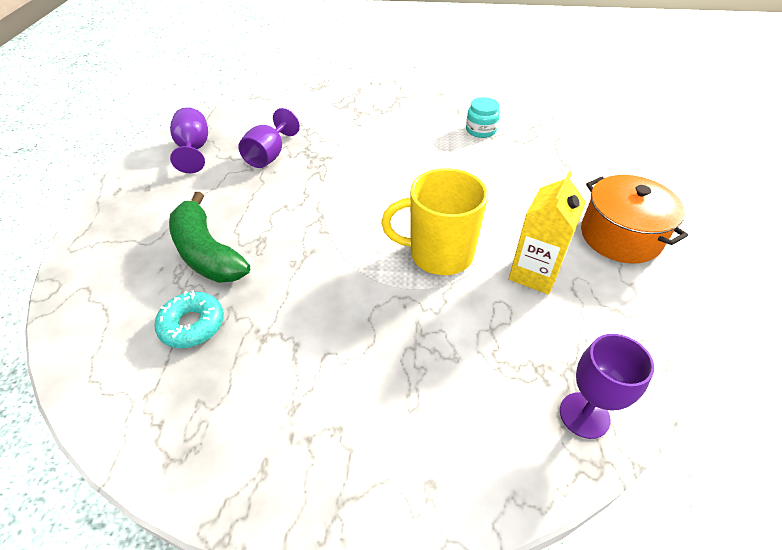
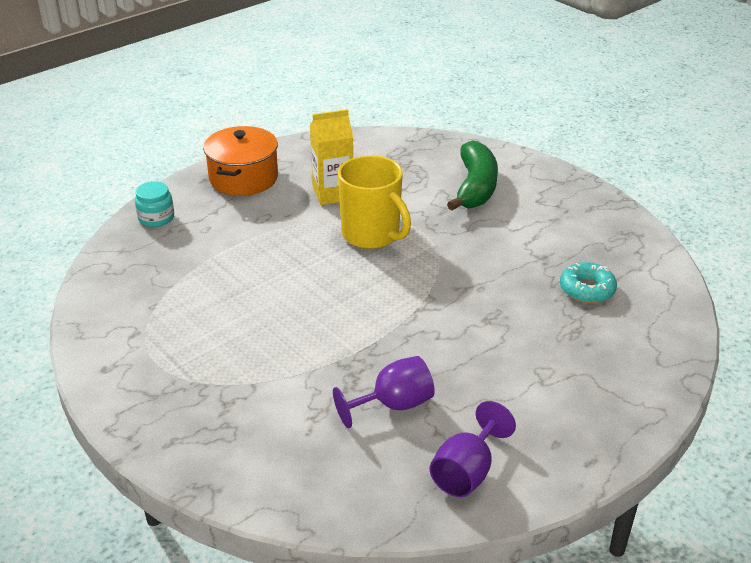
camera: 135 degrees left, 10 degrees down
green banana [169,192,250,283] -> green banana moved to [447,140,498,211]
turquoise jar [466,97,500,138] -> turquoise jar moved to [135,181,174,227]
purple goblet [560,334,654,439] -> none

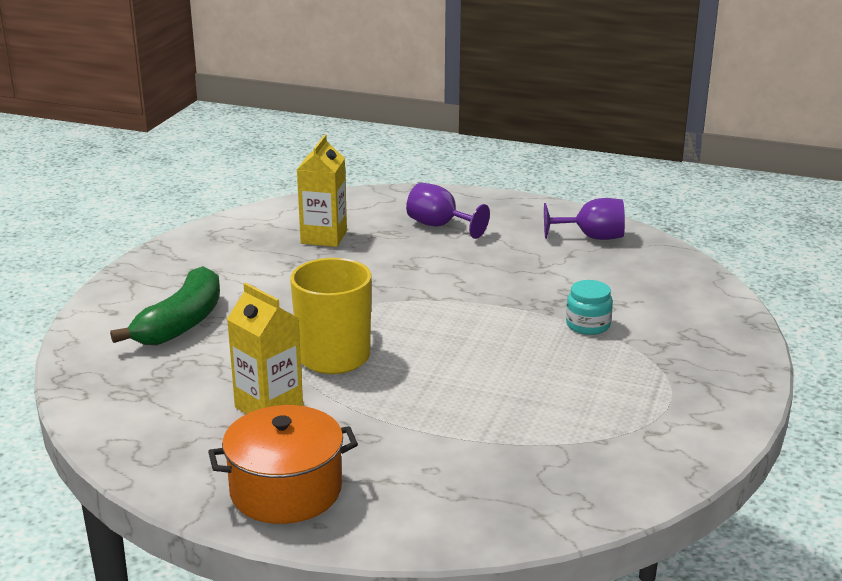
camera: 120 degrees left, 10 degrees down
turquoise jar [135,181,174,227] -> turquoise jar moved to [566,280,613,335]
purple goblet [333,356,435,428] -> purple goblet moved to [406,182,490,239]
green banana [447,140,498,211] -> green banana turned 135 degrees clockwise [110,266,220,345]
turquoise donut [560,262,617,303] -> yellow carton [297,135,347,247]

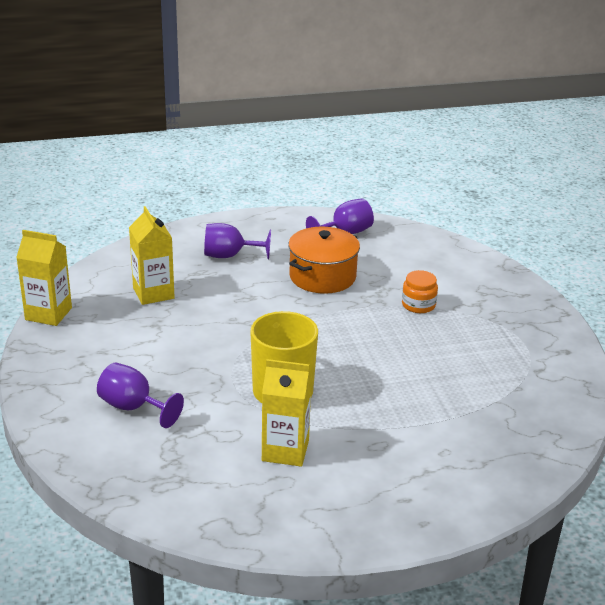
camera: 35 degrees left, 5 degrees up
green banana [110,266,220,345] -> purple goblet [97,362,184,428]
orange pot [208,405,358,524] -> orange pot moved to [288,227,360,294]
turquoise jar [566,280,613,335] -> orange jar [402,270,438,313]
none -> yellow carton [16,230,72,326]

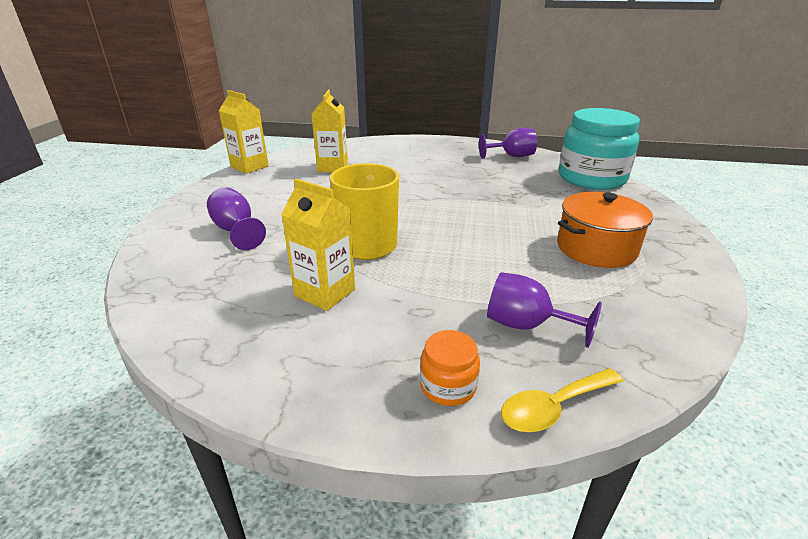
camera: 25 degrees right, 0 degrees up
purple goblet [204,223,271,259] -> purple goblet moved to [487,272,602,348]
orange pot [288,227,360,294] -> orange pot moved to [557,192,653,268]
orange jar [402,270,438,313] -> orange jar moved to [420,330,480,406]
none -> yellow spoon [501,368,623,432]
none -> turquoise jar [559,108,640,190]

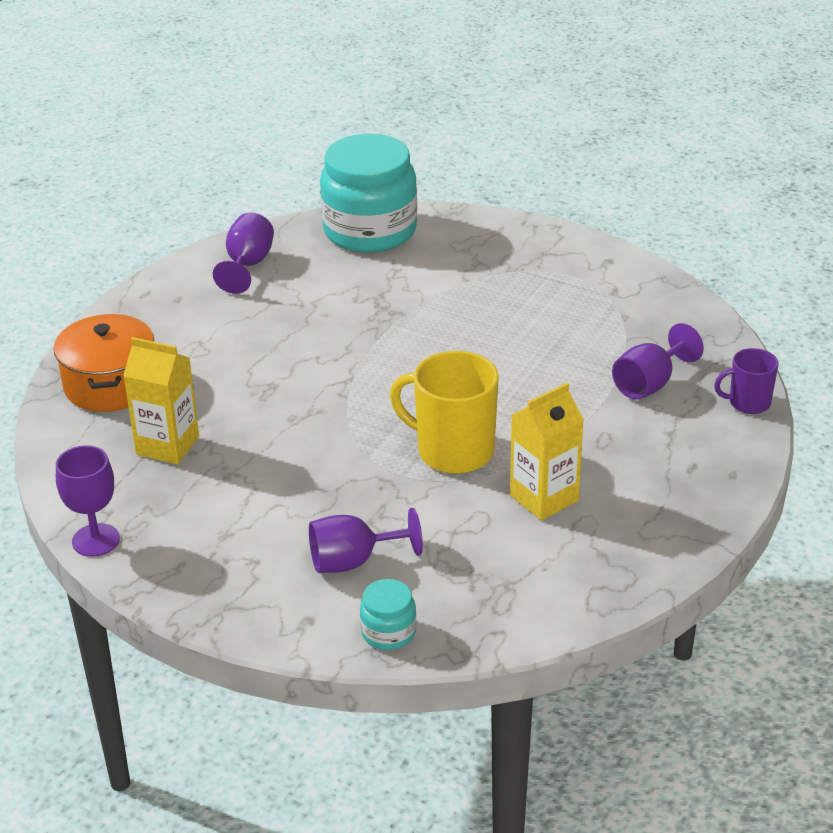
camera: 70 degrees left, 5 degrees up
yellow carton [219,90,269,174] -> purple goblet [56,445,120,557]
orange jar [420,330,480,406] -> none
yellow spoon [501,368,623,432] -> purple mug [714,348,778,414]
orange pot [557,192,653,268] -> orange pot moved to [54,314,154,412]
none -> turquoise jar [360,579,416,650]

